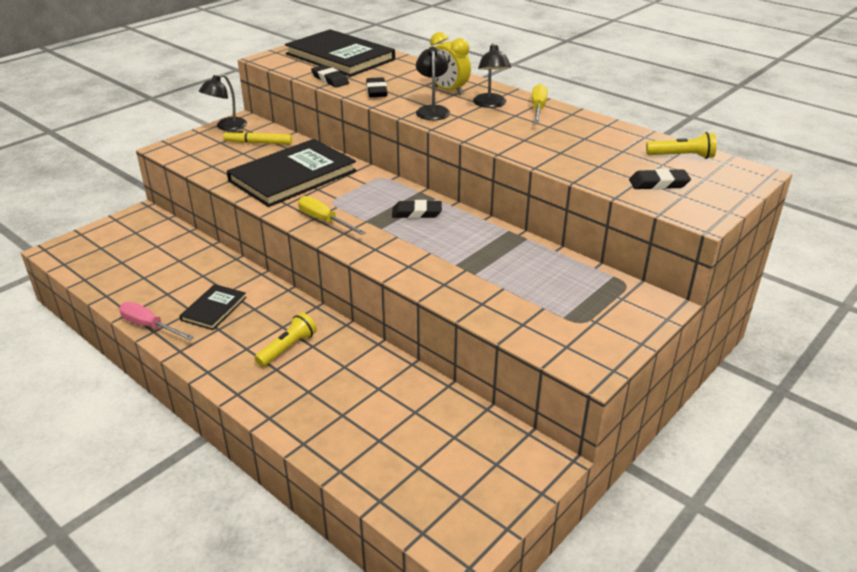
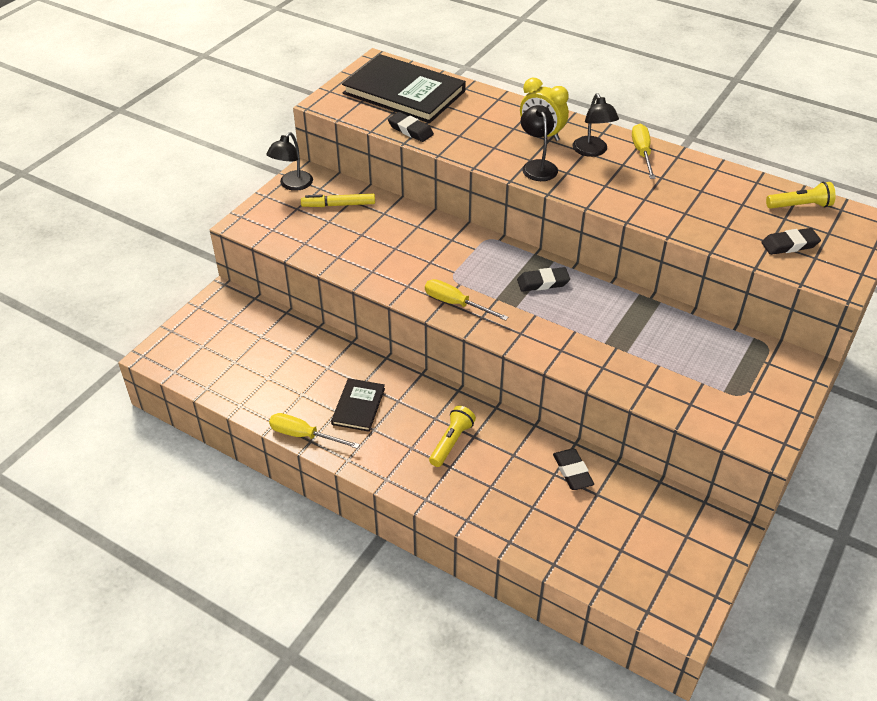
camera: 10 degrees left, 10 degrees up
pink screwdriver [119,302,194,340] -> yellow screwdriver [269,413,360,449]
black book [227,139,357,207] -> none
black eraser [366,77,388,97] -> black eraser moved to [553,448,594,490]

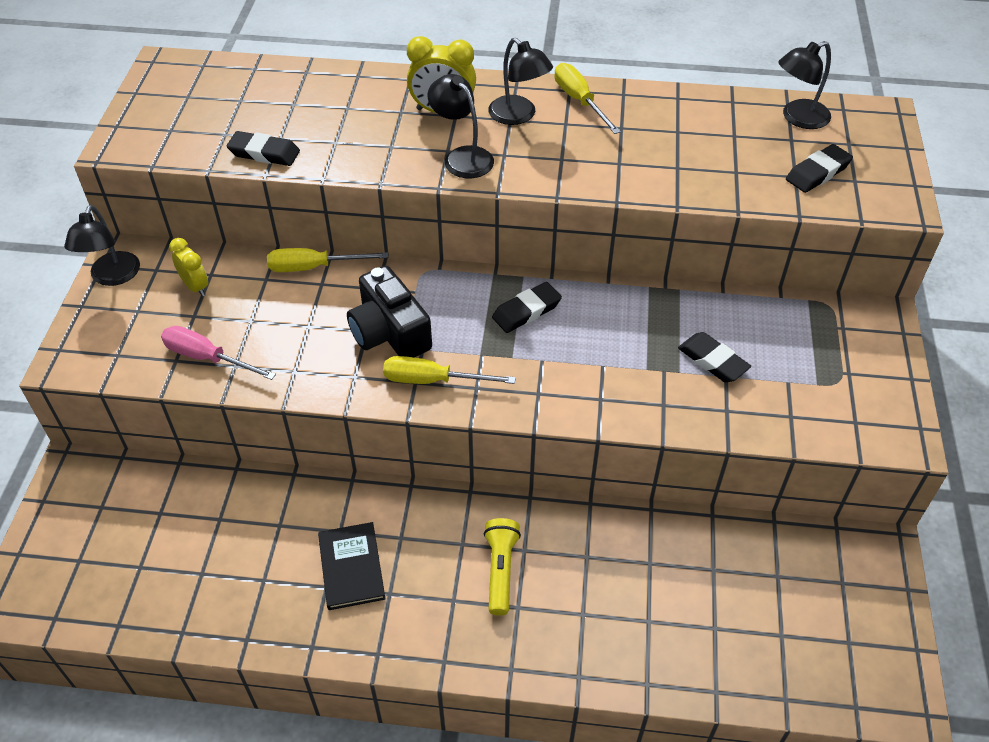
camera: 25 degrees left, 5 degrees up
yellow screwdriver [269,413,360,449] -> yellow screwdriver moved to [267,248,388,272]
yellow marker [301,194,375,207] -> yellow clock [169,238,208,297]
black book [342,54,466,123] -> none
black eraser [553,448,594,490] -> black eraser moved to [678,332,751,383]
yellow flashlight [766,182,836,209] -> black lamp [778,41,831,129]
none -> pink screwdriver [161,326,276,380]
none -> black camera [347,266,432,357]

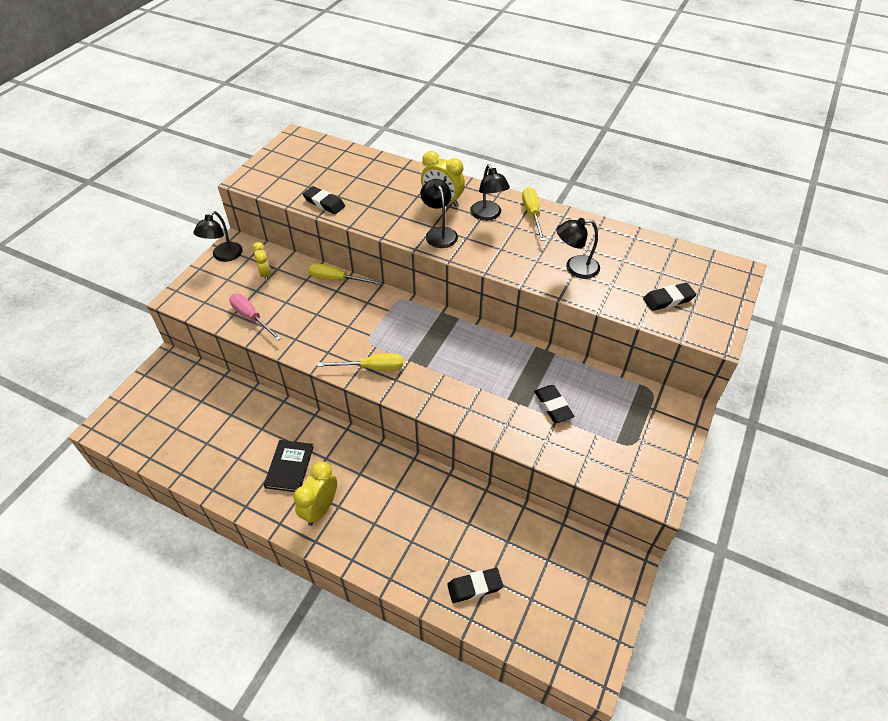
camera: 20 degrees right, 0 degrees up
black camera [347,266,432,357] -> none
yellow screwdriver [383,356,516,384] -> yellow screwdriver turned 150 degrees clockwise [318,353,403,371]
yellow flashlight [484,518,521,616] -> none
black eraser [492,282,562,333] -> black eraser moved to [447,568,503,603]
black lamp [778,41,831,129] -> black lamp moved to [556,218,600,279]
none -> yellow clock [294,461,337,526]

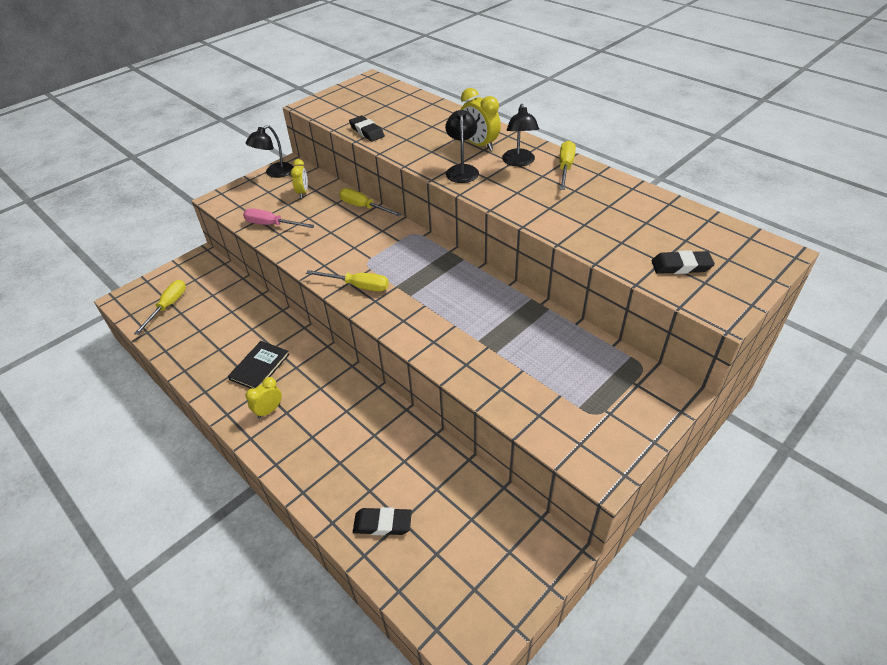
camera: 20 degrees right, 5 degrees down
pink screwdriver [229,294,281,341] -> pink screwdriver turned 45 degrees counterclockwise [243,208,315,228]
yellow clock [294,461,337,526] -> yellow clock [245,377,282,419], size x0.65
black eraser [534,385,575,423] -> none
black lamp [556,218,600,279] -> none
none -> yellow screwdriver [134,280,186,335]

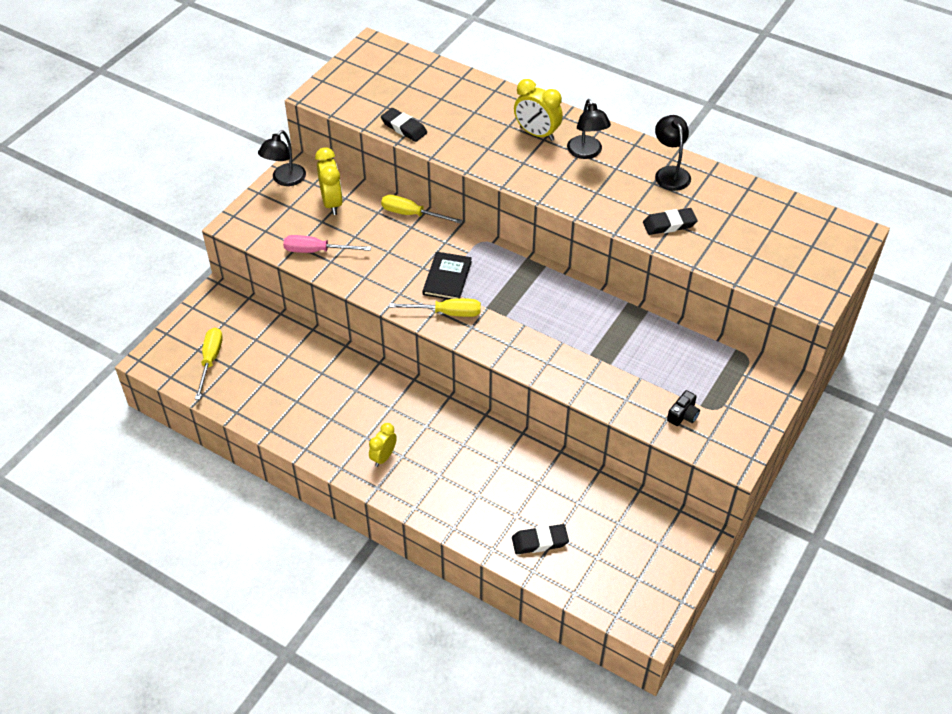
camera: 15 degrees left, 5 degrees up
black book [228,341,290,389] -> black book moved to [423,252,472,299]
yellow clock [291,159,308,198] -> yellow clock [315,147,343,215], size x1.54
black lamp [445,110,479,183] -> black lamp moved to [655,115,691,191]
yellow screwdriver [559,141,576,190] -> none
black eraser [652,250,715,274] -> black eraser moved to [643,208,698,235]
none -> black camera [667,390,700,426]

